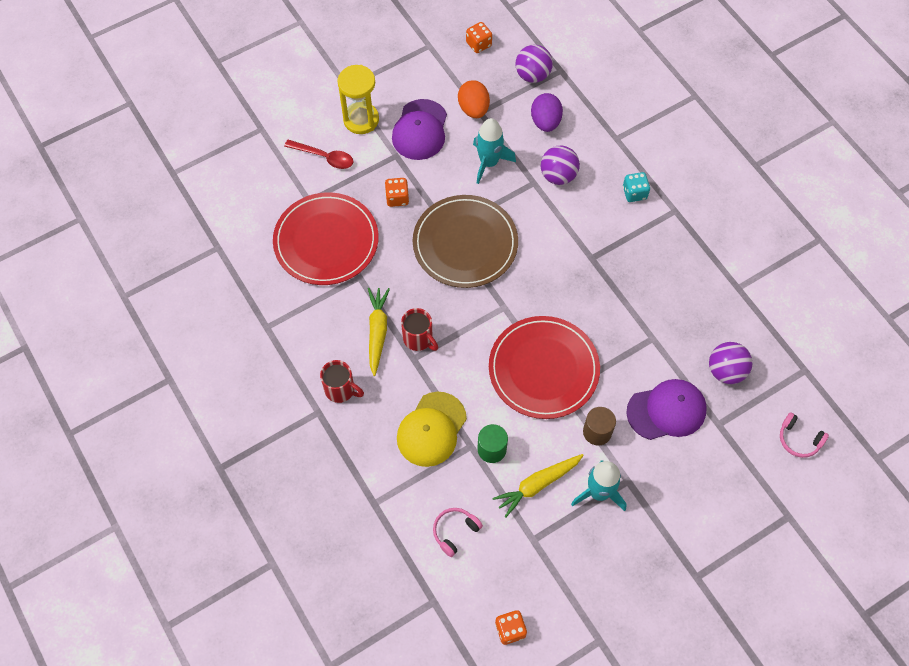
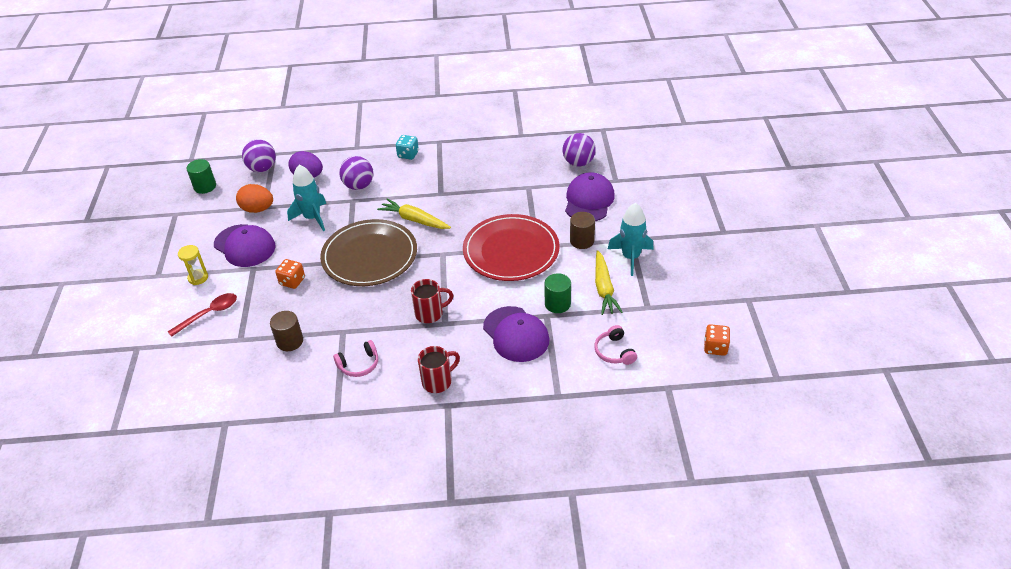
camera: 60 degrees left, 20 degrees down
red plate [273,192,379,285] -> brown cylinder [270,311,303,351]
yellow hourglass [337,65,379,134] -> yellow hourglass [178,245,208,285], size x0.57
yellow carrot [368,288,390,376] -> yellow carrot moved to [377,199,451,229]
yellow cap [397,392,467,467] -> purple cap [483,306,550,362]
orange dice [466,22,492,53] -> green cylinder [186,159,216,194]
pink headphones [780,412,829,458] -> pink headphones moved to [333,340,378,377]

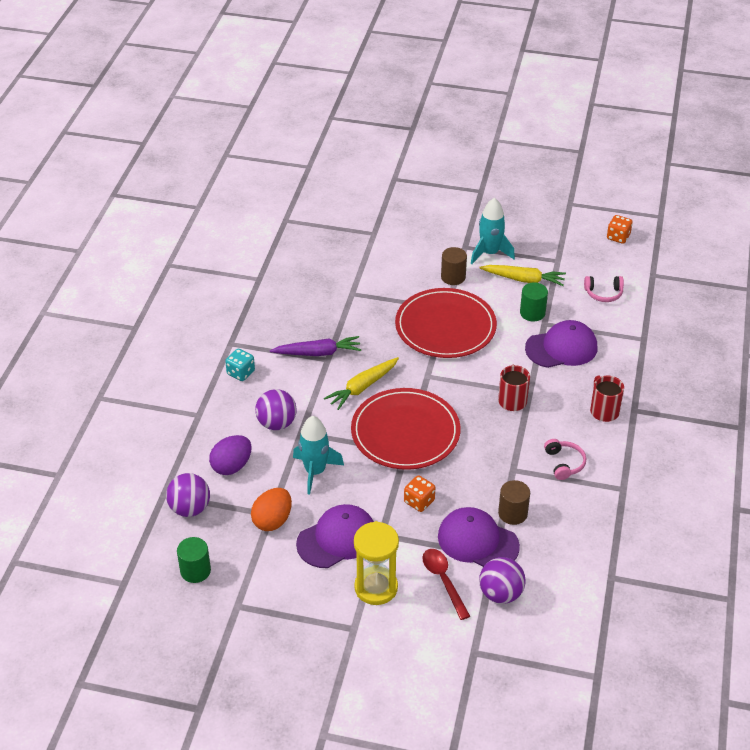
camera: 75 degrees left, 0 degrees up
yellow hourglass [178,245,208,285] -> yellow hourglass [354,521,399,605], size x1.75
brown plate [320,219,417,286] -> red plate [351,388,460,470]
purple ball [563,133,596,166] -> purple ball moved to [479,557,526,604]
purple cap [565,172,615,221] -> purple cap moved to [438,507,520,567]
none -> purple carrot [270,336,361,356]

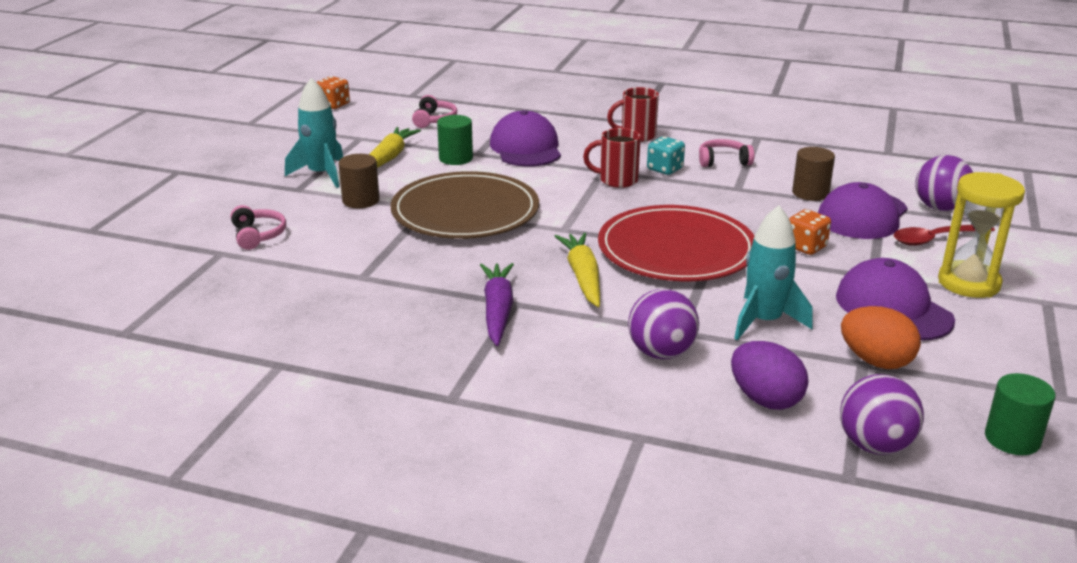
camera: 85 degrees left, 15 degrees down
turquoise dice [225,349,255,381] -> turquoise dice moved to [647,136,685,175]
yellow carrot [324,357,399,410] -> yellow carrot turned 150 degrees counterclockwise [555,233,600,307]
red plate [395,288,497,358] -> brown plate [390,171,539,239]
none -> pink headphones [231,205,286,250]

